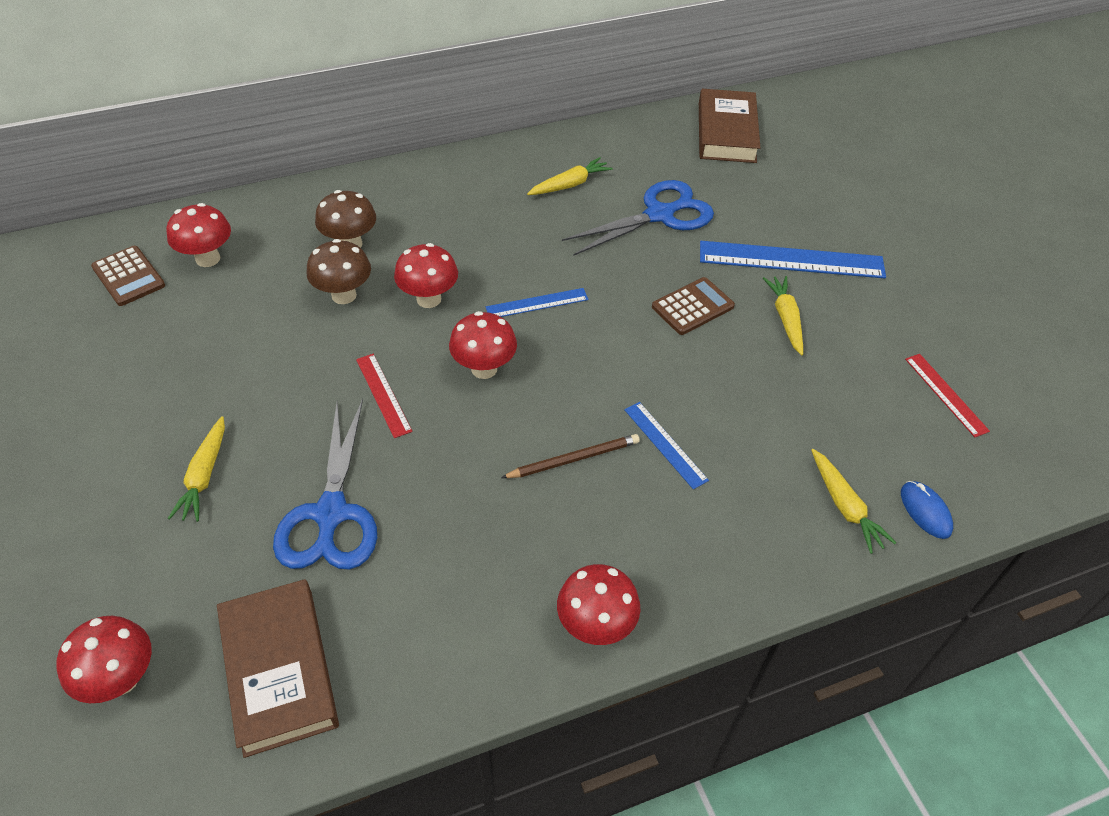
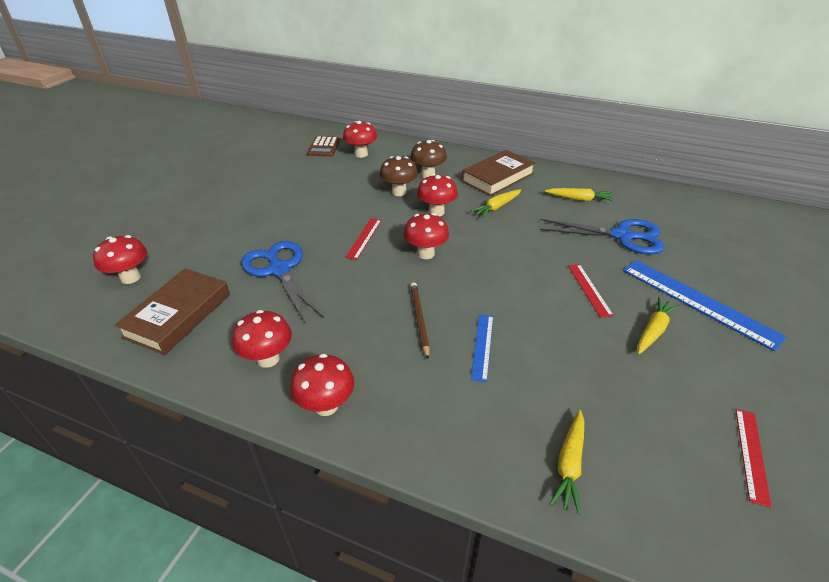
camera: 45 degrees right, 10 degrees down
yellow carrot [168,416,225,522] -> yellow carrot moved to [470,189,521,218]
blue scissors [273,399,377,570] -> blue scissors turned 105 degrees clockwise [241,241,324,324]
blue ruler [486,288,589,317] -> none
brown pencil [501,434,640,478] -> brown pencil turned 120 degrees counterclockwise [410,282,430,359]
brown calculator [652,277,735,335] -> red ruler [568,264,614,318]
brown book [699,89,760,163] -> brown book moved to [462,150,536,196]
blue mouse [901,481,953,539] -> none
none -> red mushroom [232,310,292,368]

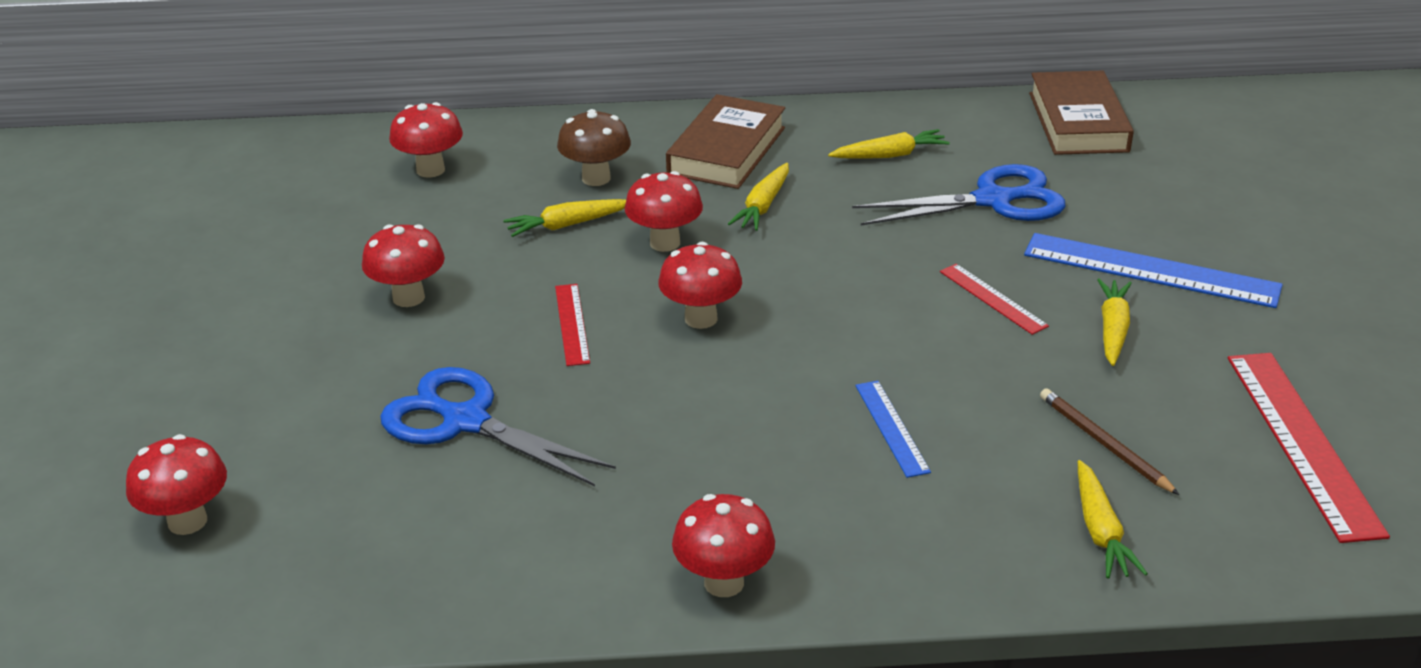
camera: 25 degrees left, 5 degrees down
brown book [114,268,230,355] -> brown book moved to [1029,71,1134,155]
red mushroom [232,310,292,368] -> red mushroom moved to [362,224,445,307]
brown calculator [307,136,340,157] -> none
brown mushroom [379,156,418,196] -> yellow carrot [503,199,626,237]
brown pencil [410,282,430,359] -> brown pencil moved to [1040,388,1180,495]
red ruler [735,409,772,508] -> red ruler [1228,353,1390,543], size x1.89

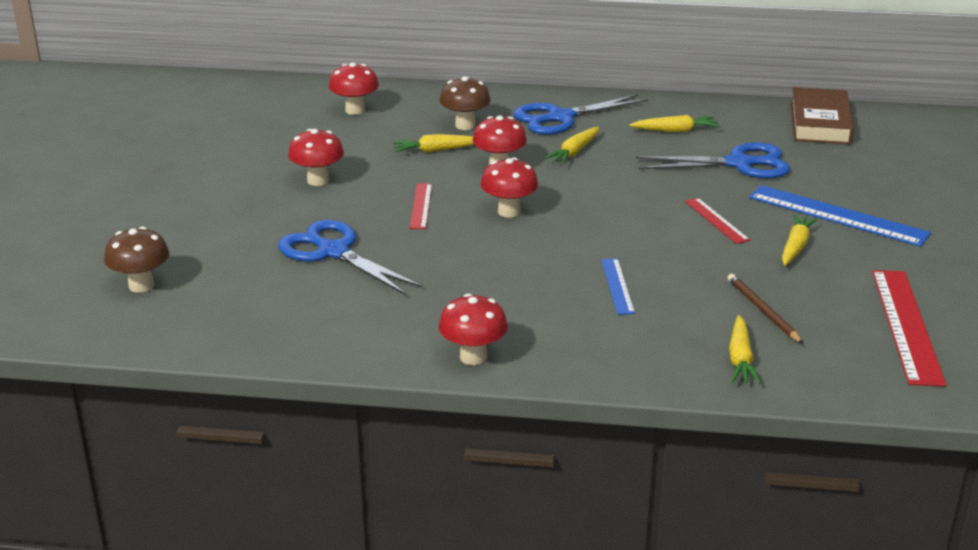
camera: 10 degrees right, 5 degrees down
red mushroom [126,434,227,535] -> brown mushroom [104,227,169,293]
brown book [666,94,785,189] -> blue scissors [513,94,648,135]

